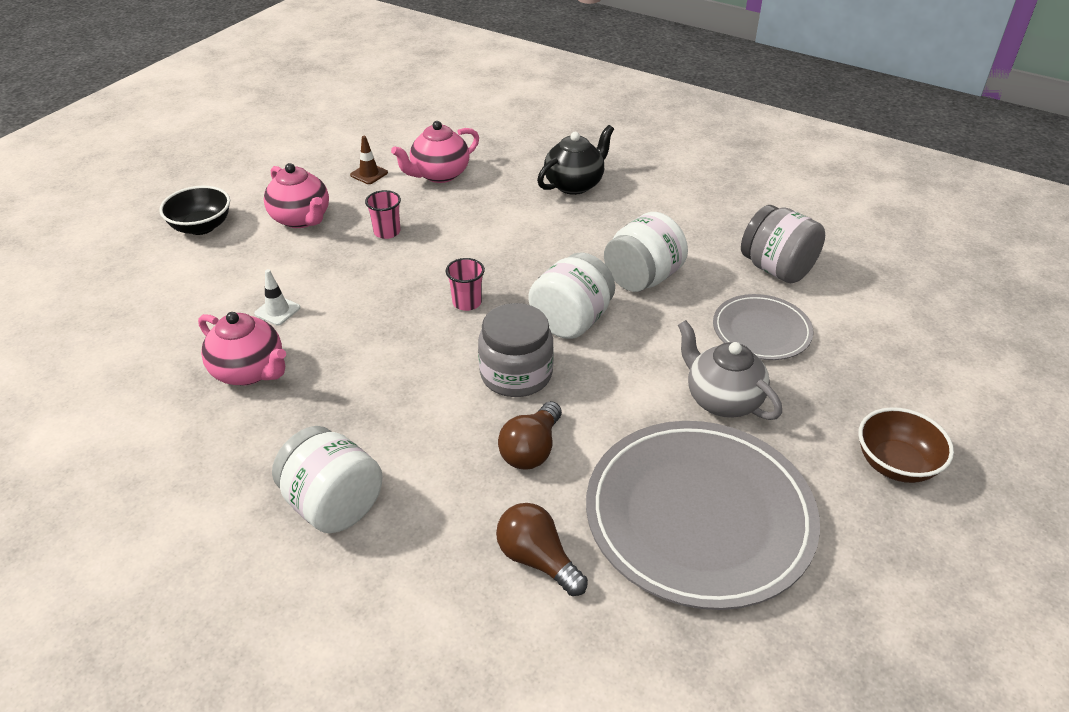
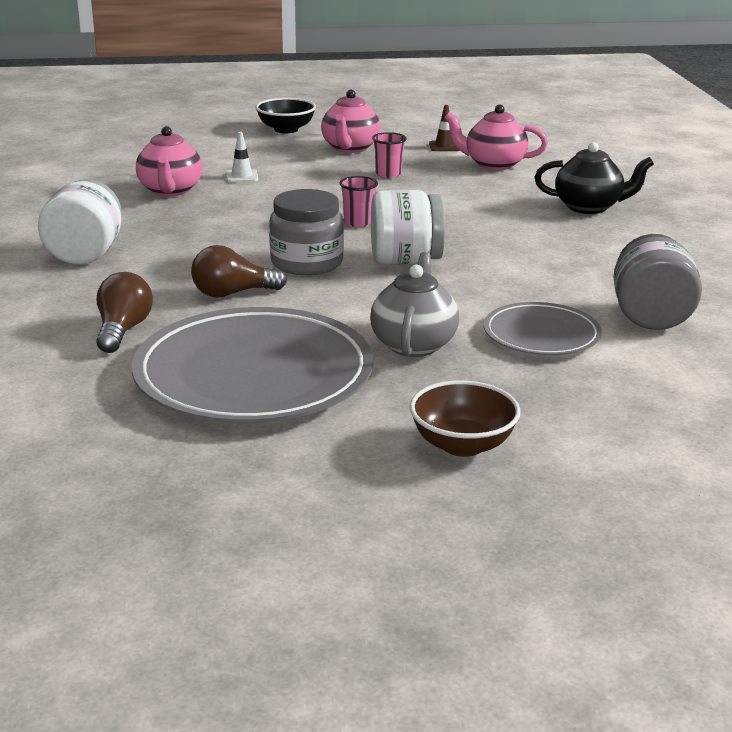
camera: 50 degrees right, 15 degrees down
white jar [604,212,688,292] -> none

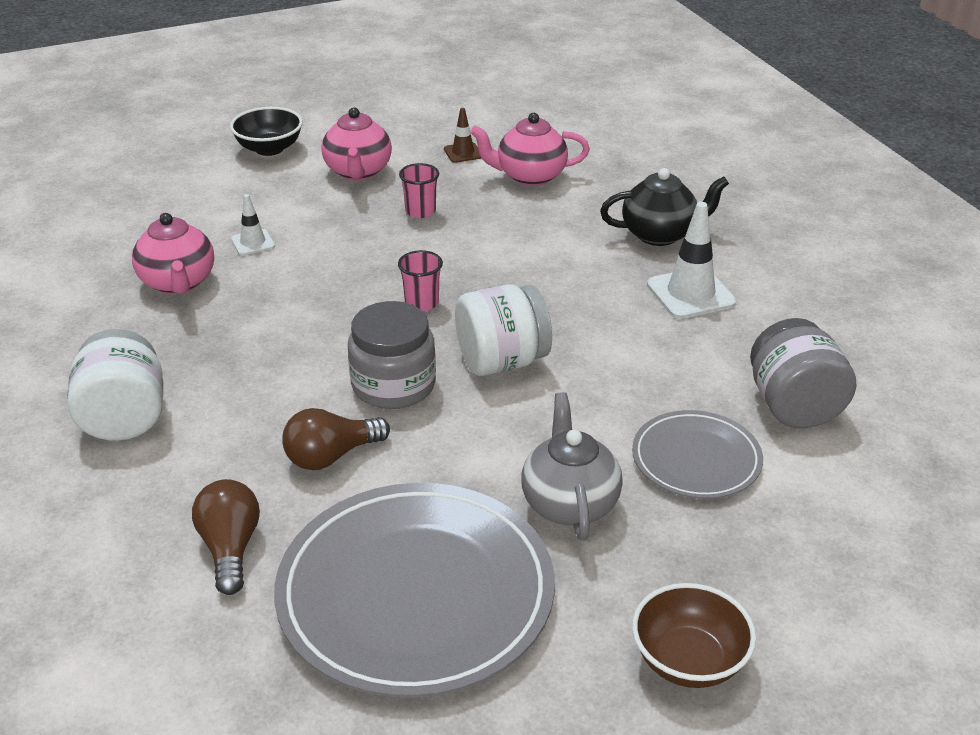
camera: 15 degrees left, 10 degrees up
none -> white traffic cone [647,202,736,319]

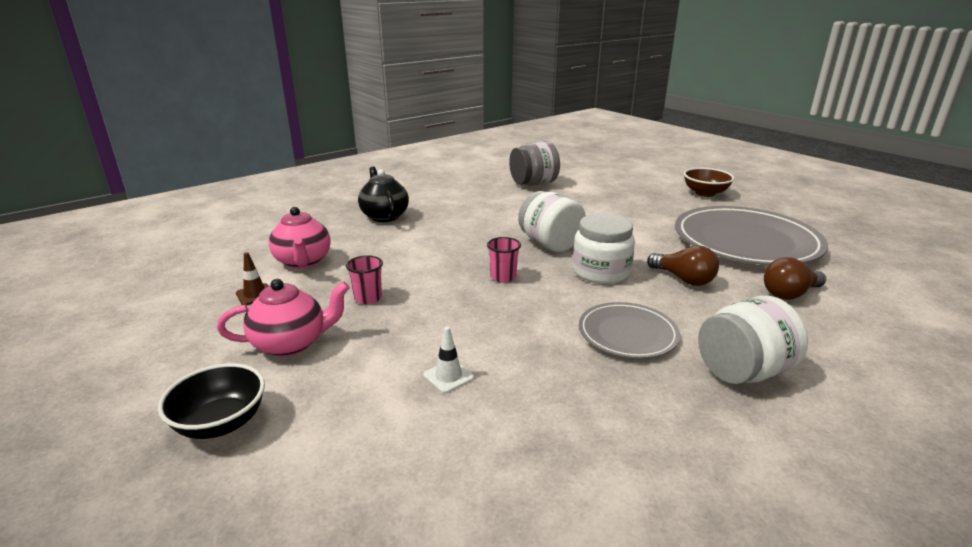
camera: 105 degrees left, 10 degrees down
pink teapot [132,212,214,294] -> none
grey jar [348,301,436,409] -> white jar [573,214,635,284]
grey teapot [521,392,623,540] -> none
grey plate [632,410,763,499] -> grey plate moved to [579,302,680,359]
white traffic cone [647,202,736,319] -> none

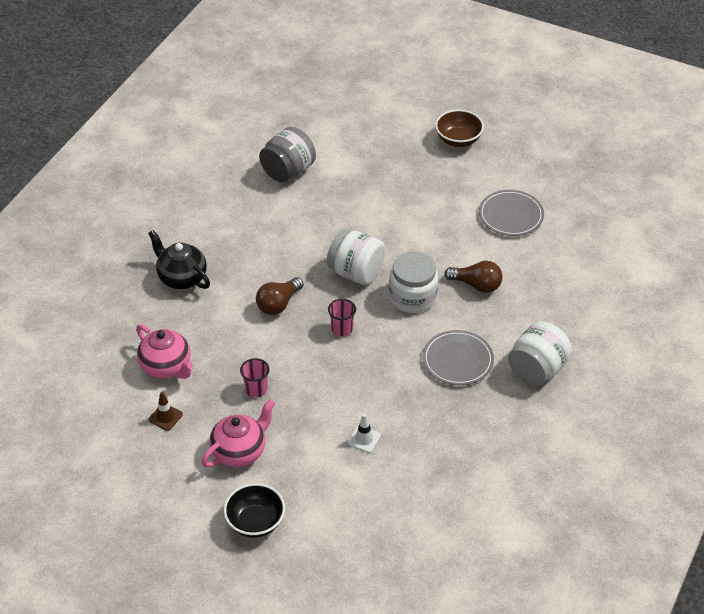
camera: 25 degrees left, 20 degrees up
grey plate [675,206,828,266] -> grey plate [479,190,544,236], size x0.53
brown light bulb [764,257,827,300] -> brown light bulb moved to [256,277,303,315]

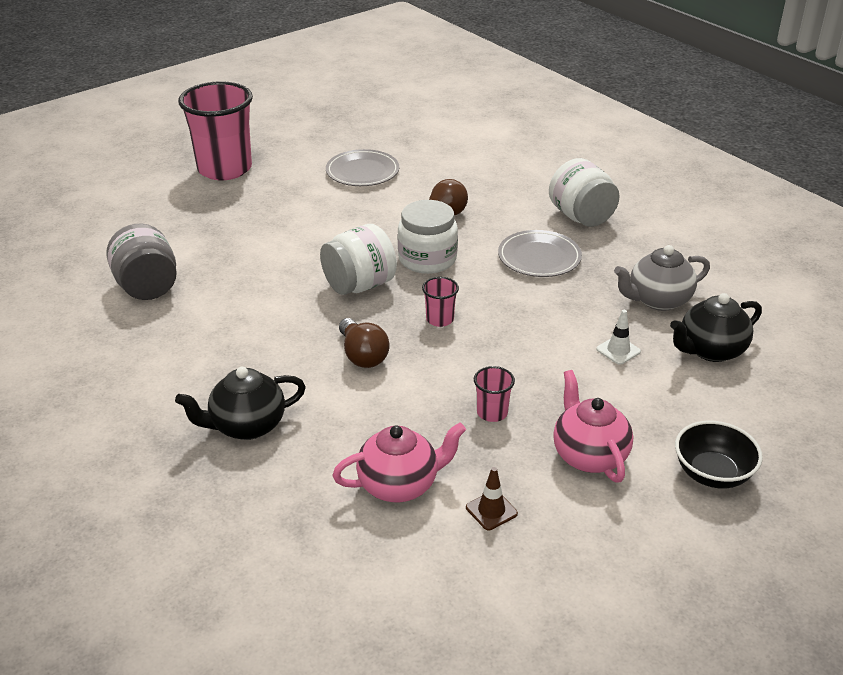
camera: 65 degrees left, 10 degrees down
brown bowl [435,110,484,147] -> pink cup [178,81,253,180]
none -> grey teapot [614,245,710,311]
none -> black teapot [670,293,762,362]

